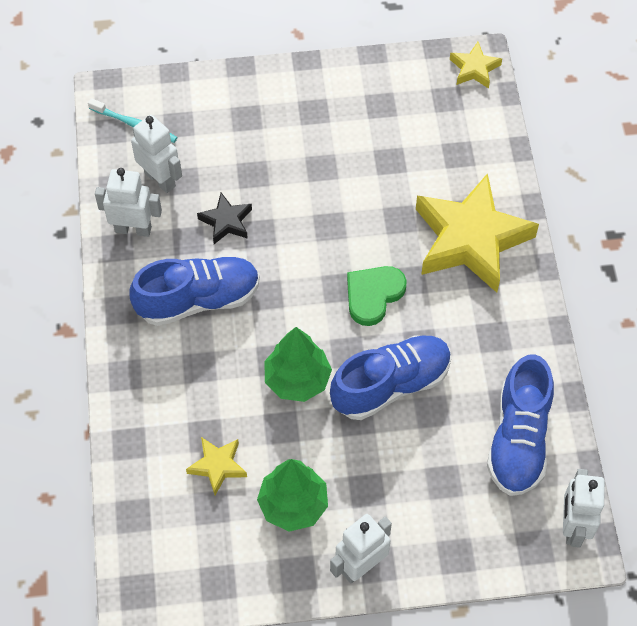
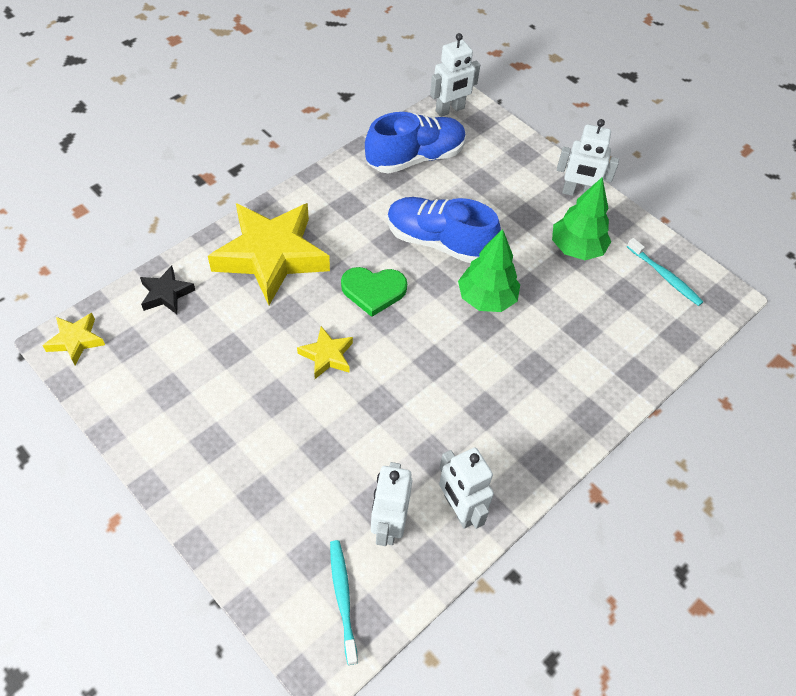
camera: 130 degrees left, 5 degrees down
blue shoe [129,256,260,326] -> none
yellow star [186,437,247,495] -> yellow star moved to [297,326,353,379]
black star [197,193,252,244] -> black star moved to [140,265,195,314]
none -> turquoise toothbrush [627,238,704,306]

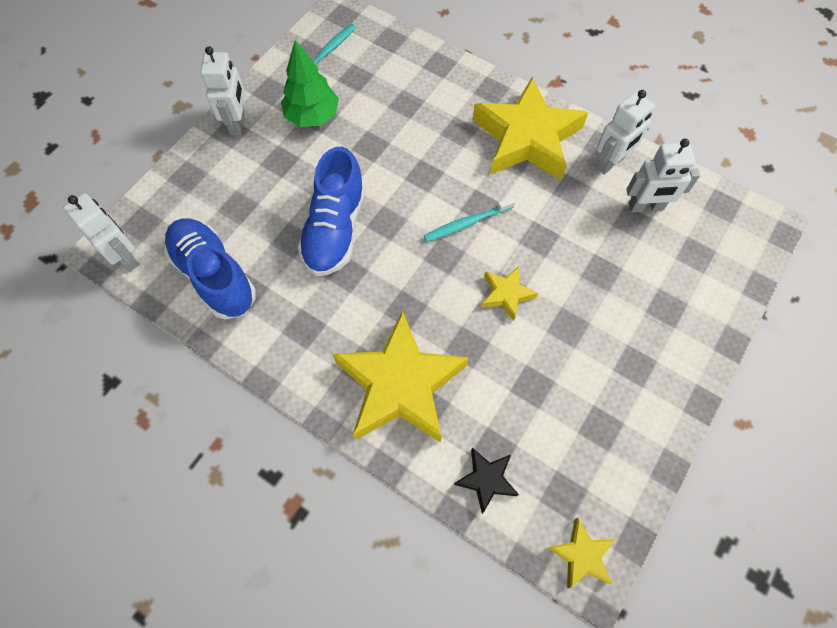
camera: 100 degrees left, 10 degrees up
turquoise toothbrush [330,540,358,665] -> turquoise toothbrush moved to [424,197,515,242]
green heart [341,267,407,317] -> none
green tree [458,229,520,312] -> none
none -> yellow star [473,77,588,180]

